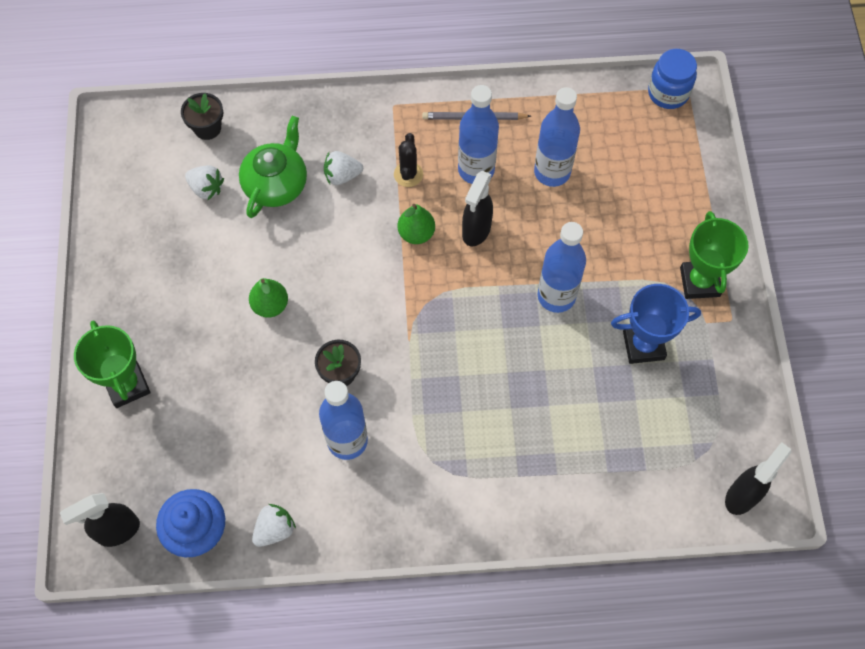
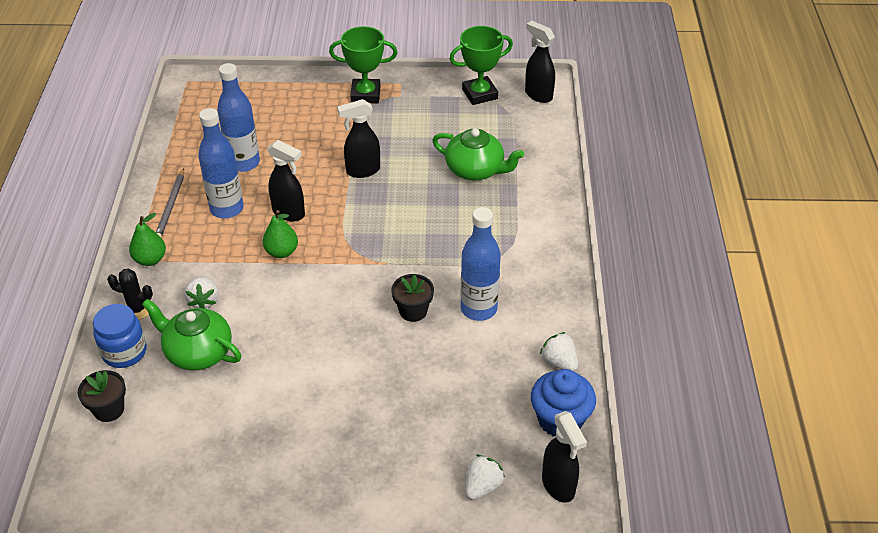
camera: 85 degrees left, 20 degrees down
green trophy [74,321,151,408] -> green trophy moved to [450,26,513,105]
white strawberry [185,165,224,200] -> white strawberry moved to [465,455,505,500]
green pear [249,278,288,318] -> green pear moved to [129,213,166,266]
black cactus [394,133,423,187] -> black cactus moved to [107,268,153,320]
blue bottle [538,222,586,313] -> black spray bottle [337,99,380,178]
blue trophy [611,284,701,364] -> none
blue jar [648,49,697,109] -> blue jar moved to [93,304,146,368]
none -> green teapot [432,128,524,180]

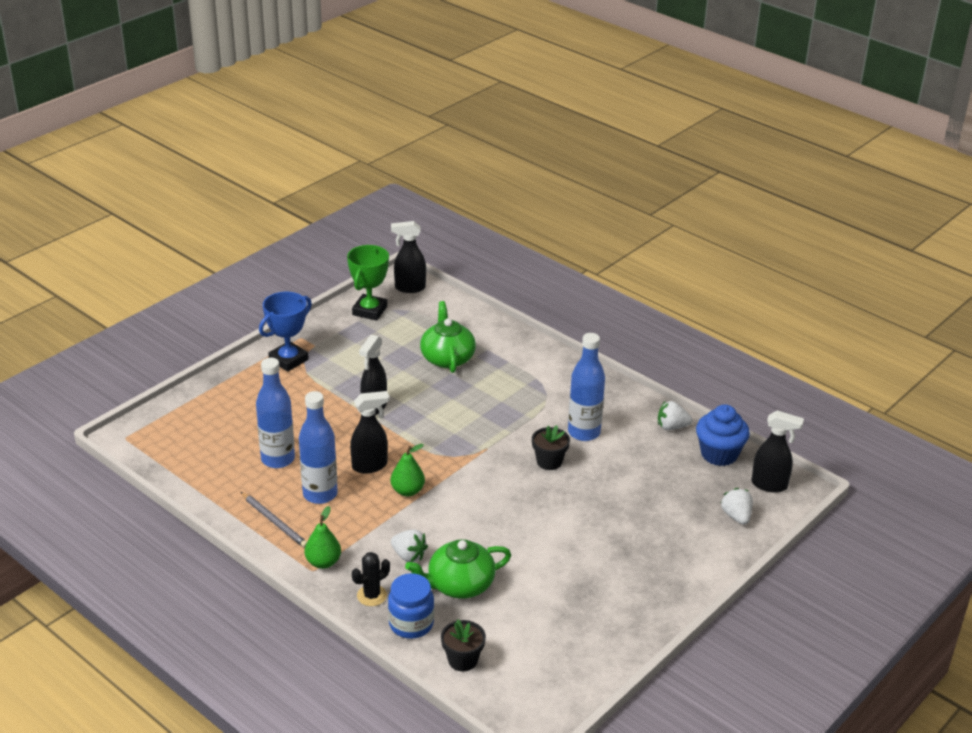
camera: 50 degrees left, 10 degrees down
green trophy [329,26,397,103] -> blue trophy [259,292,312,372]
green teapot [432,128,524,180] -> green teapot turned 75 degrees counterclockwise [420,301,476,373]

